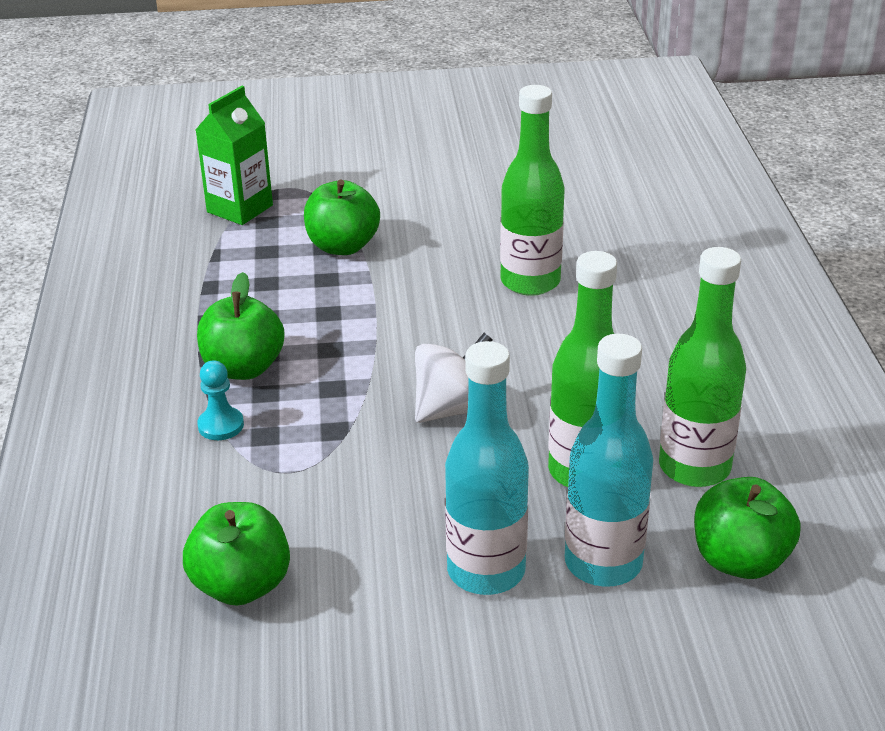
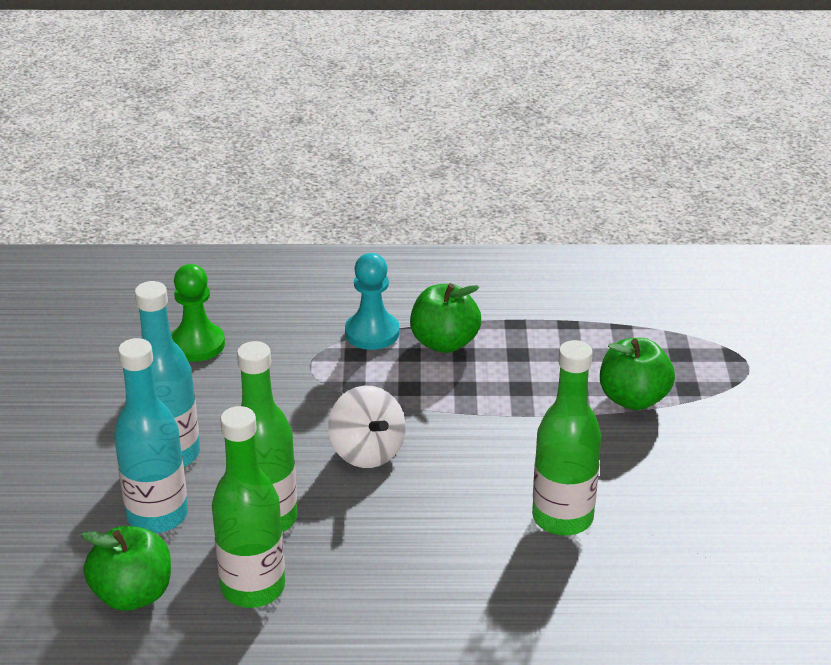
camera: 95 degrees right, 0 degrees up
green apple [183,502,290,606] -> green pawn [171,264,225,362]
green carton [196,86,273,225] -> none
turquoise pawn [197,360,244,440] -> turquoise pawn [345,253,399,350], size x1.55

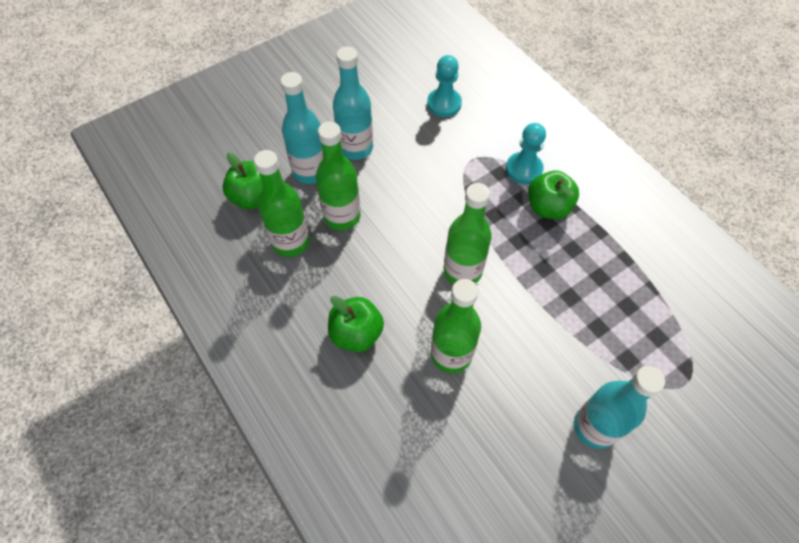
camera: 55 degrees right, 25 degrees up
green pawn [171,264,225,362] -> turquoise pawn [427,55,462,117]
white spinning top [328,386,406,468] -> none
green apple [600,338,675,410] -> green apple moved to [328,296,384,352]
none -> green bottle [444,183,492,284]
none -> turquoise bottle [574,366,665,449]

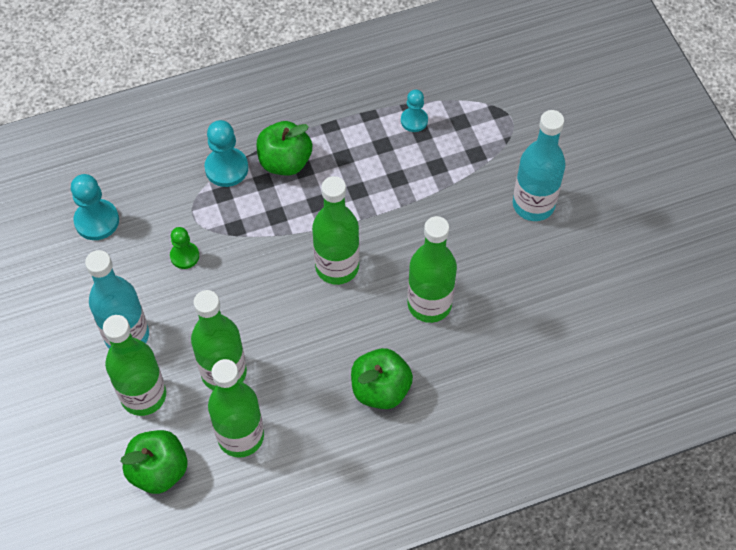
camera: 75 degrees left, 0 degrees up
turquoise bottle [281,72,323,184] -> green bottle [103,315,166,416]
none -> green pawn [170,227,199,269]
none -> turquoise pawn [401,90,428,132]

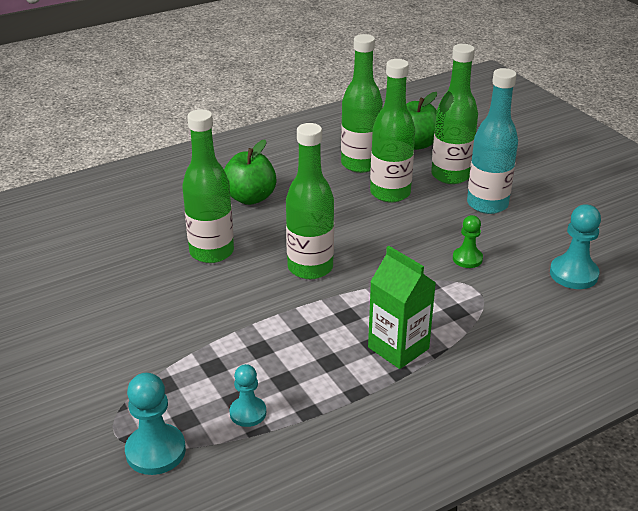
camera: 170 degrees right, 25 degrees down
turquoise pawn [204,120,248,187] -> turquoise pawn moved to [125,373,186,475]
green apple [257,121,312,175] -> green carton [368,246,436,369]
turquoise bottle [513,110,566,221] -> none

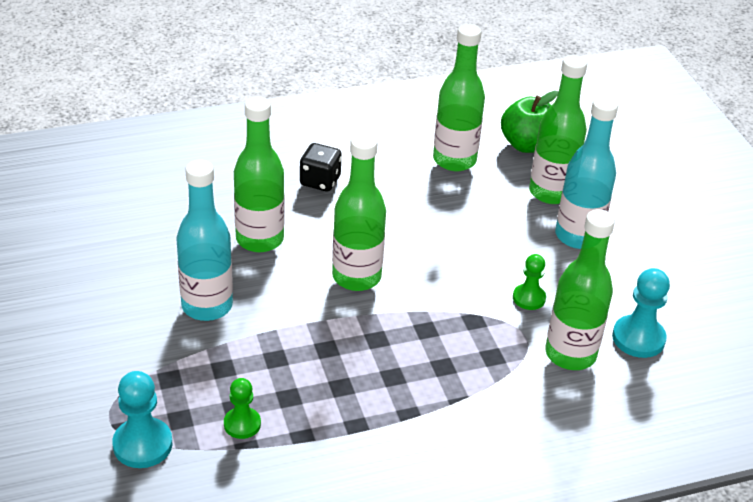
camera: 10 degrees right, 5 degrees up
green apple [224,139,276,205] -> black dice [300,143,342,191]
turquoise pawn [230,364,266,427] -> green pawn [224,378,261,439]
green carton [368,246,436,369] -> none
green bottle [370,59,415,203] -> green bottle moved to [545,209,615,370]
none -> turquoise bottle [176,160,233,321]

